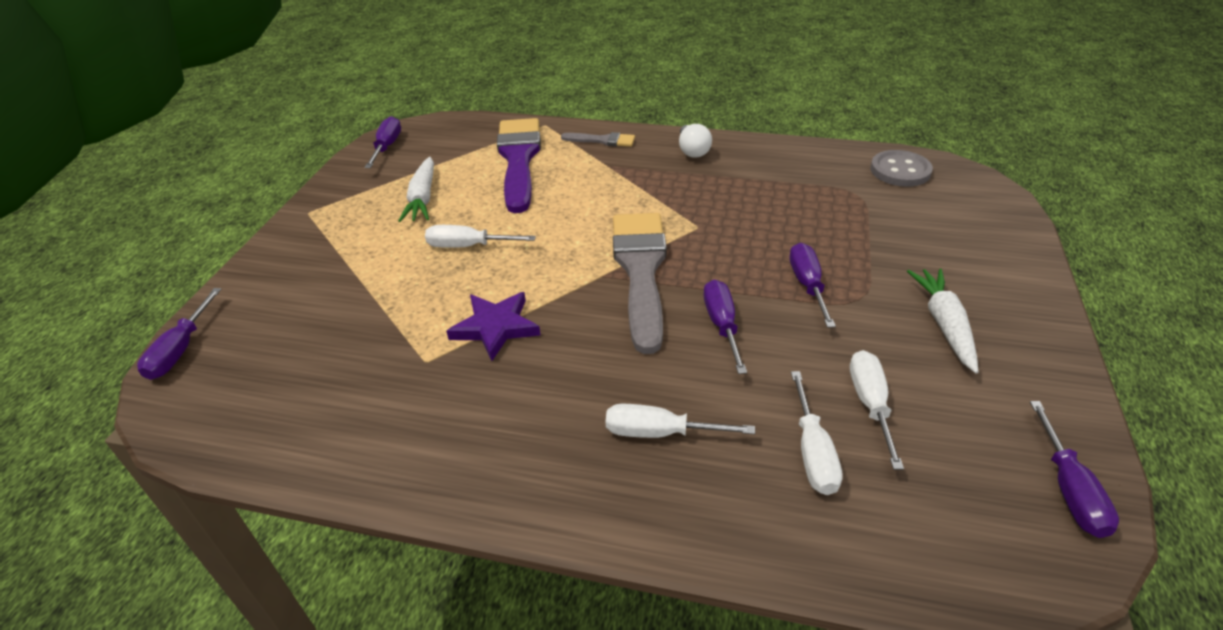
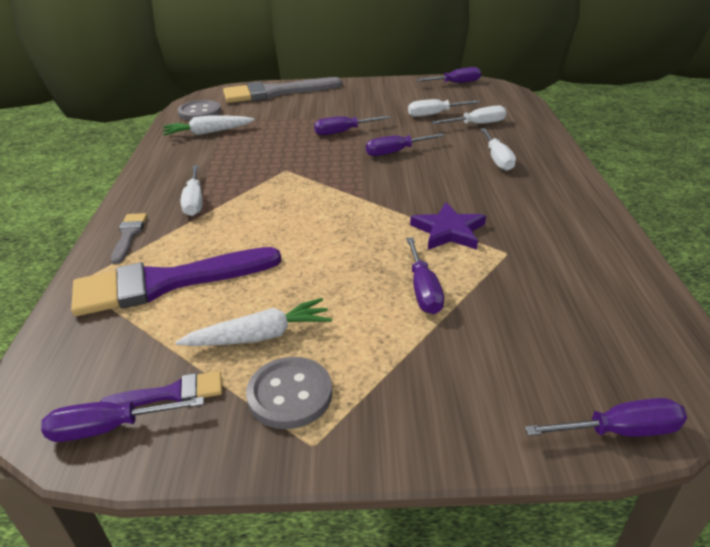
camera: 105 degrees left, 5 degrees down
white screwdriver [425,225,536,248] -> white screwdriver moved to [181,165,202,216]
grey brush [613,213,667,354] -> grey brush moved to [223,77,342,103]
white light bulb [679,124,712,158] -> none
white carrot [907,269,979,374] -> white carrot moved to [163,116,254,136]
none -> purple brush [100,371,222,407]
none -> grey button [246,357,332,429]
none -> purple screwdriver [406,237,444,314]

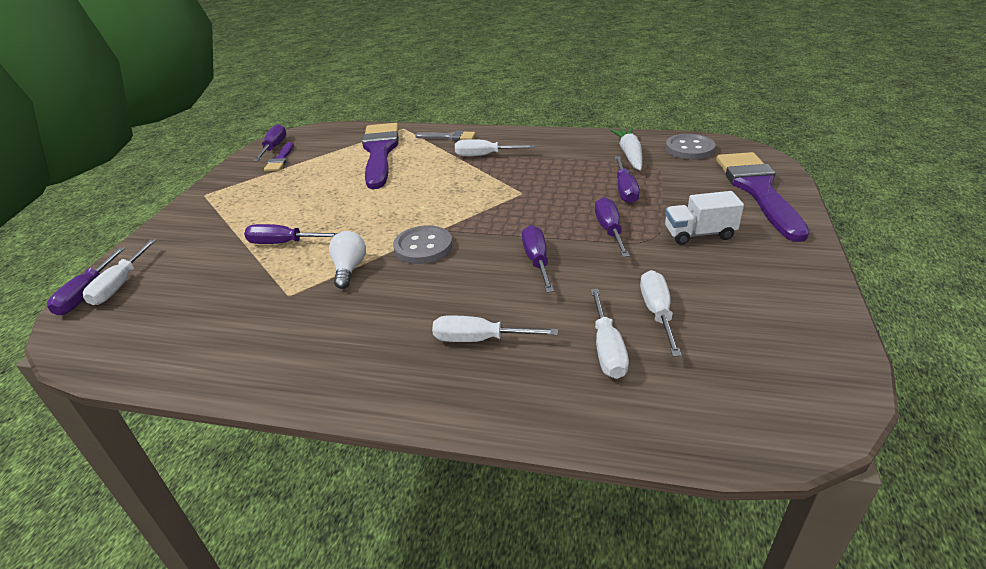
camera: 105 degrees right, 0 degrees up
white carrot [175,298,332,346] -> none
grey brush [223,77,342,103] -> purple brush [716,152,810,242]
grey button [246,357,332,429] -> grey button moved to [393,225,452,264]
purple star [410,202,486,250] -> white light bulb [329,231,366,289]
purple screwdriver [416,67,481,83] -> purple screwdriver moved to [615,156,640,204]
none -> white screwdriver [83,239,156,305]
none -> white truck [665,191,744,245]

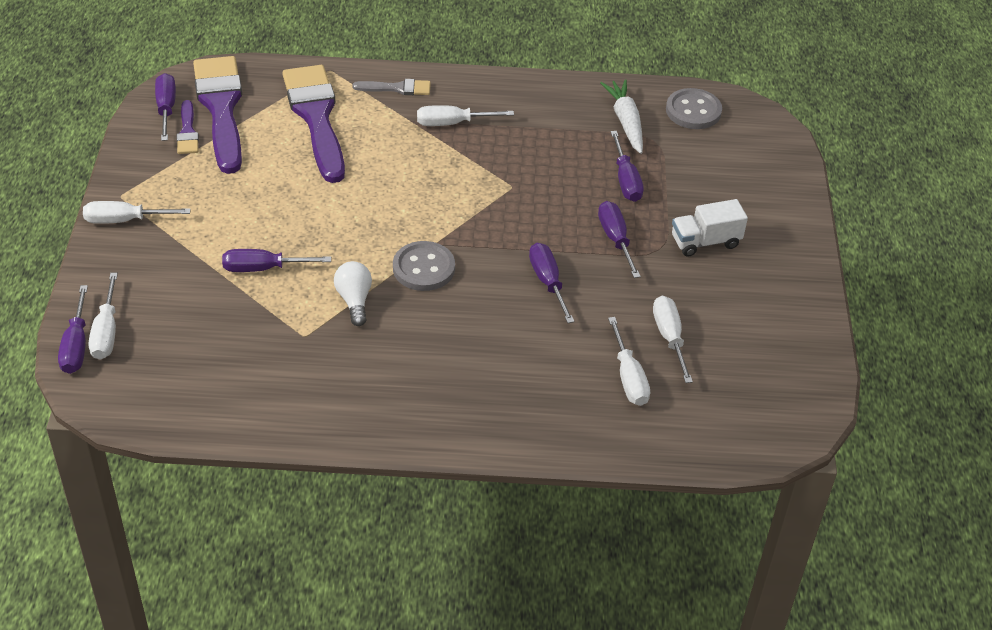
camera: 15 degrees left, 10 degrees up
white screwdriver [432,315,558,342] -> white screwdriver moved to [83,201,191,224]
purple brush [716,152,810,242] -> purple brush moved to [193,56,242,174]

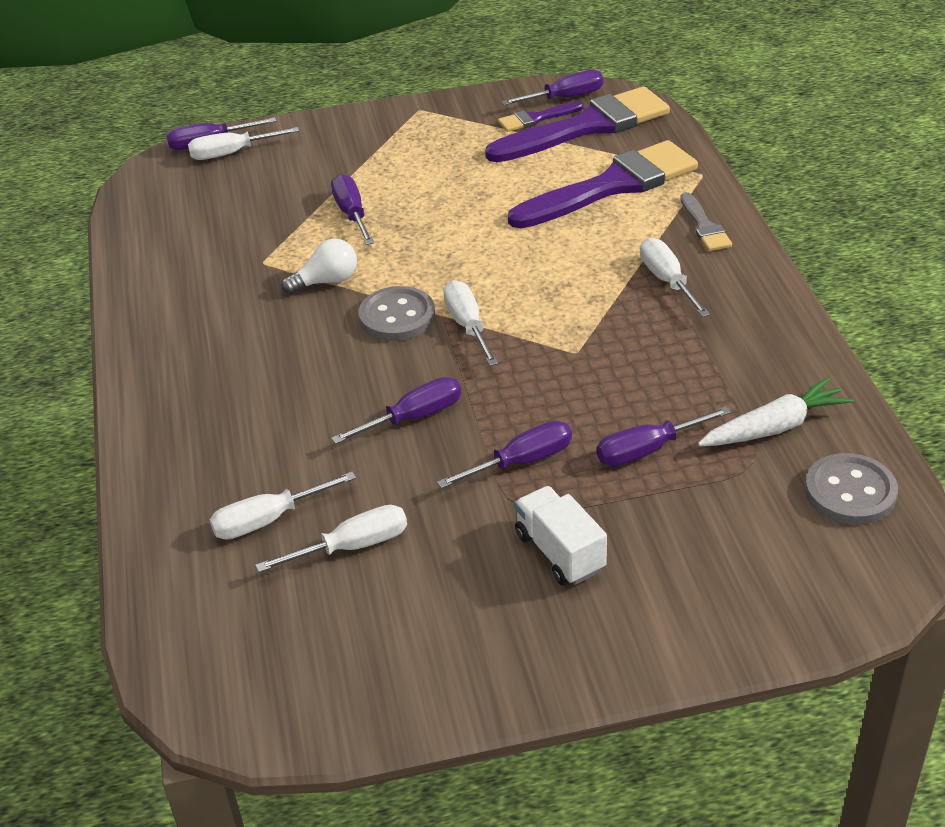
camera: 80 degrees right, 5 degrees down
white screwdriver [83,201,191,224] -> white screwdriver moved to [443,280,499,366]

